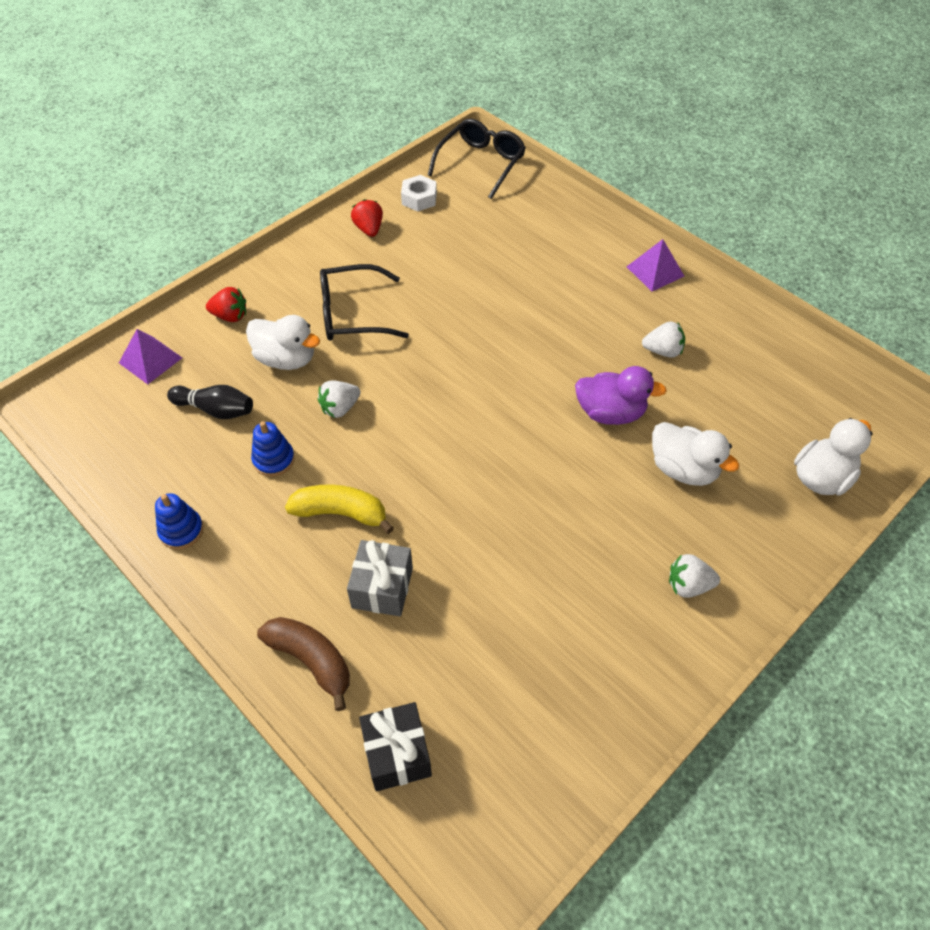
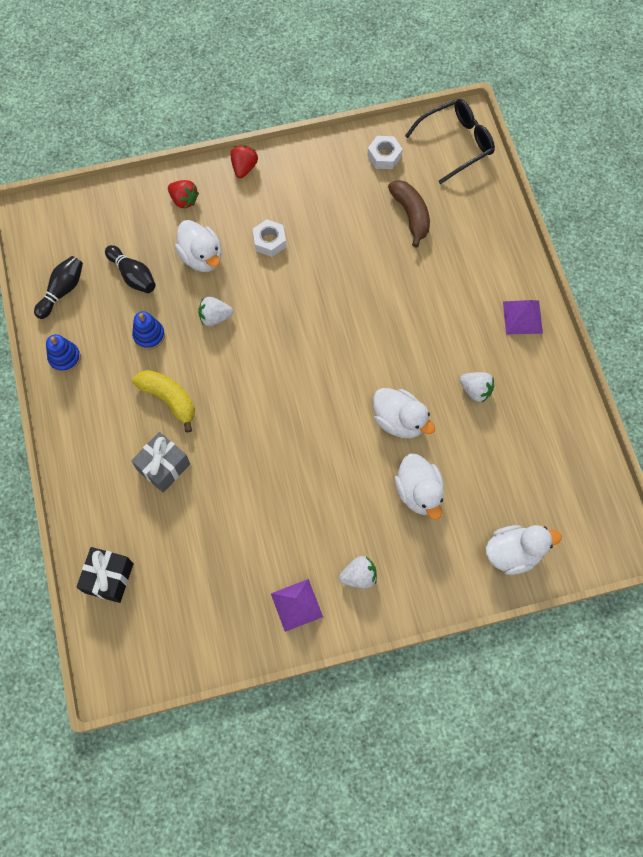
camera: 30 degrees right, 15 degrees up
purple pyramid [119,329,182,384] -> purple pyramid moved to [271,579,323,632]
brown banana [257,617,350,711] -> brown banana moved to [388,180,430,248]
black glasses [320,264,409,341] -> white nut [253,219,286,257]
red strawberry [351,199,383,237] -> red strawberry moved to [231,145,258,178]
purple duck [575,366,667,425] -> white duck [373,388,435,439]
white strawberry [669,554,720,598] -> white strawberry turned 135 degrees clockwise [339,556,377,588]
none -> black bowling pin [34,256,83,319]

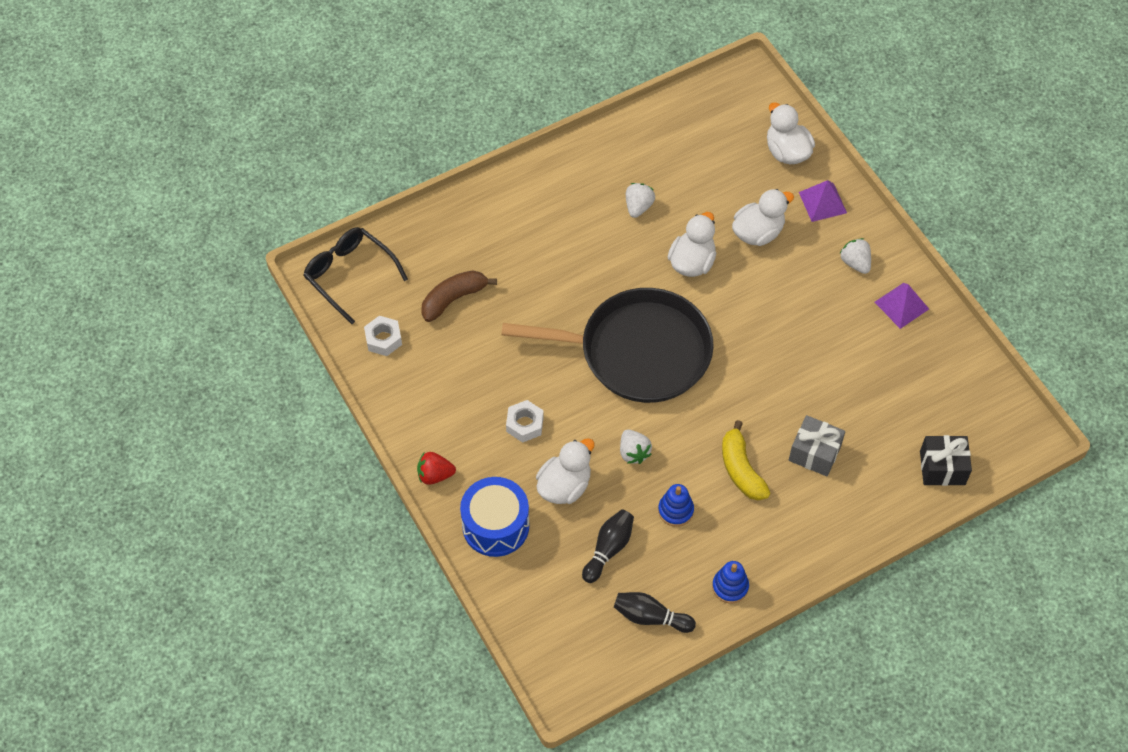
camera: 105 degrees left, 10 degrees down
yellow banana [132,370,195,433] -> yellow banana turned 45 degrees counterclockwise [722,420,770,500]
red strawberry [168,180,199,209] -> blue drum [460,477,529,557]
purple pyramid [503,300,543,334] -> purple pyramid moved to [799,180,847,222]
none -> black pan [501,288,714,403]

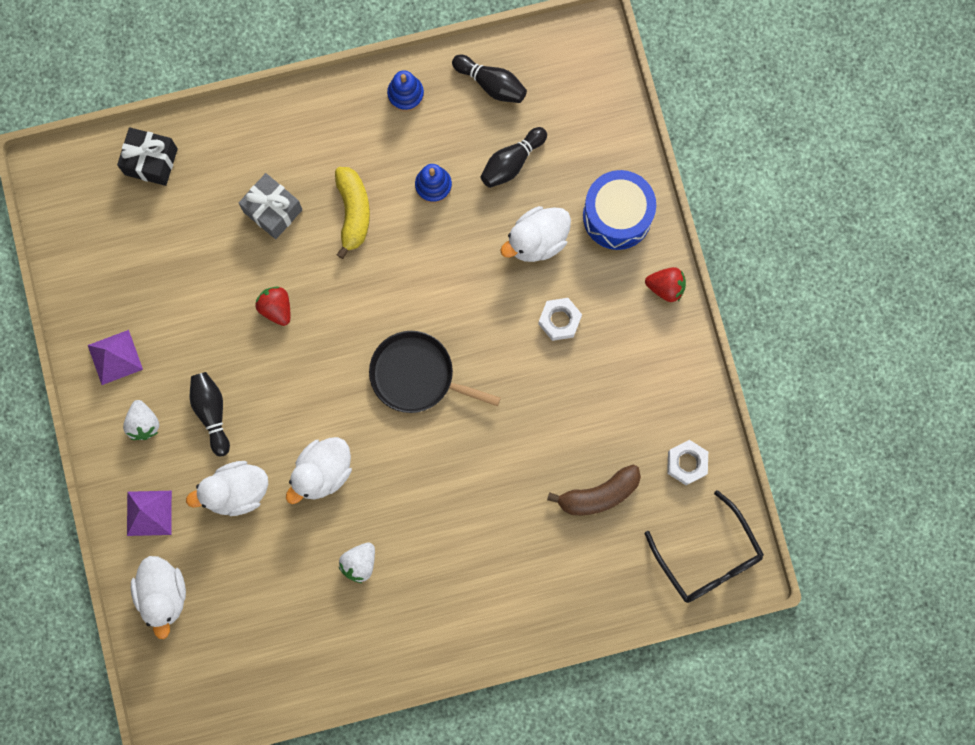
camera: 165 degrees left, 20 degrees up
black pan [501,288,714,403] -> black pan [369,331,501,413], size x0.58
white strawberry [620,429,652,464] -> none
none -> black bowling pin [190,372,230,456]
none -> red strawberry [255,287,290,326]

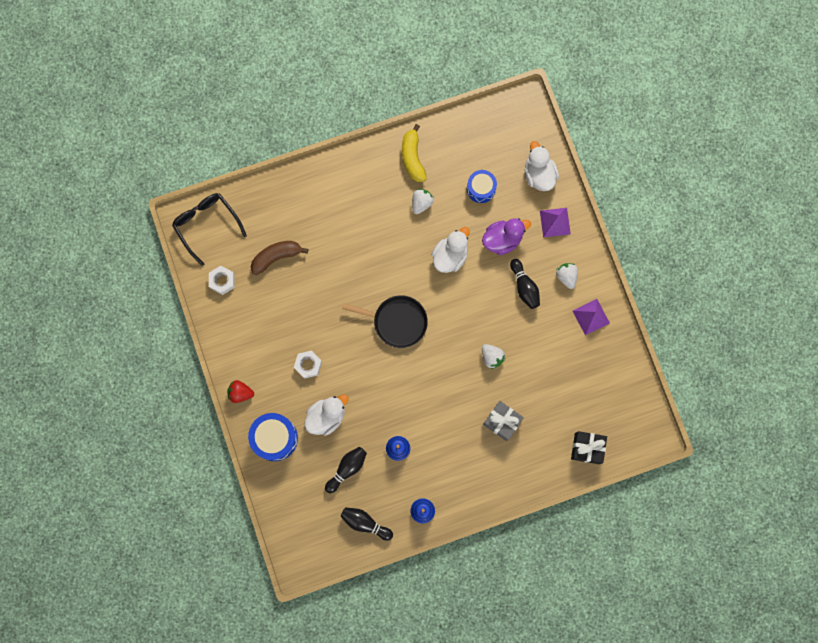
camera: 175 degrees right, 0 degrees up
white duck [186,461,268,516] -> purple duck [482,218,531,255]
red strawberry [255,287,290,326] -> white strawberry [482,344,505,369]
yellow banana [335,167,370,259] -> yellow banana moved to [402,124,427,182]
none -> blue drum [467,170,497,203]

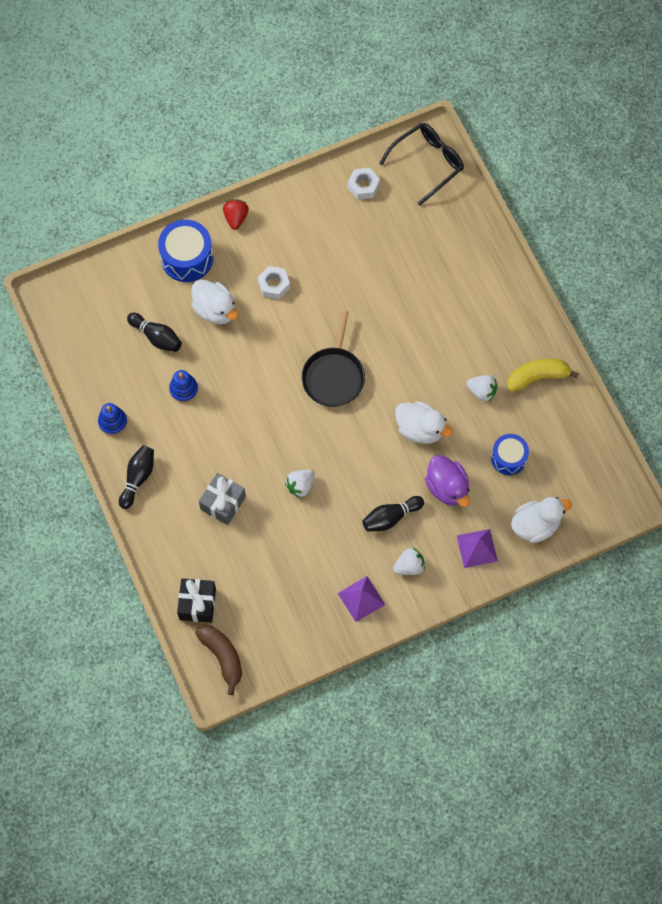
camera: 85 degrees right, 10 degrees down
brown banana [251,241,308,275] -> brown banana moved to [195,625,242,695]
black bowling pin [340,507,393,541] -> black bowling pin moved to [119,445,154,509]

